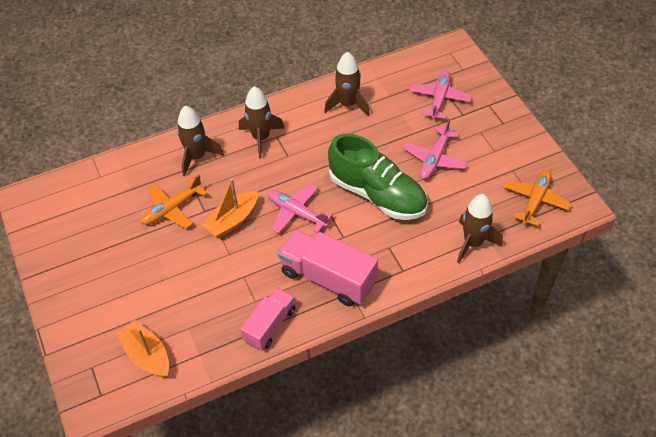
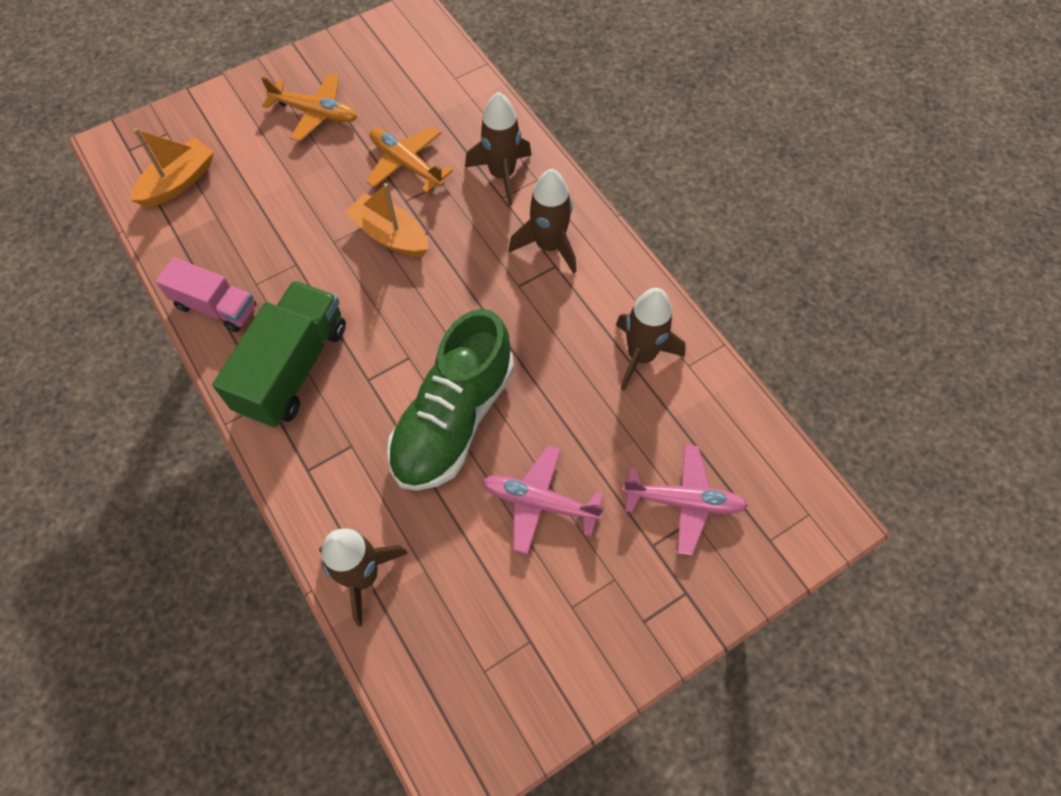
camera: 80 degrees right, 10 degrees up
pink plane [267,184,333,234] -> none
pink truck [278,229,378,306] -> green truck [212,280,346,427]
orange plane [503,170,571,226] -> orange plane moved to [261,73,357,142]

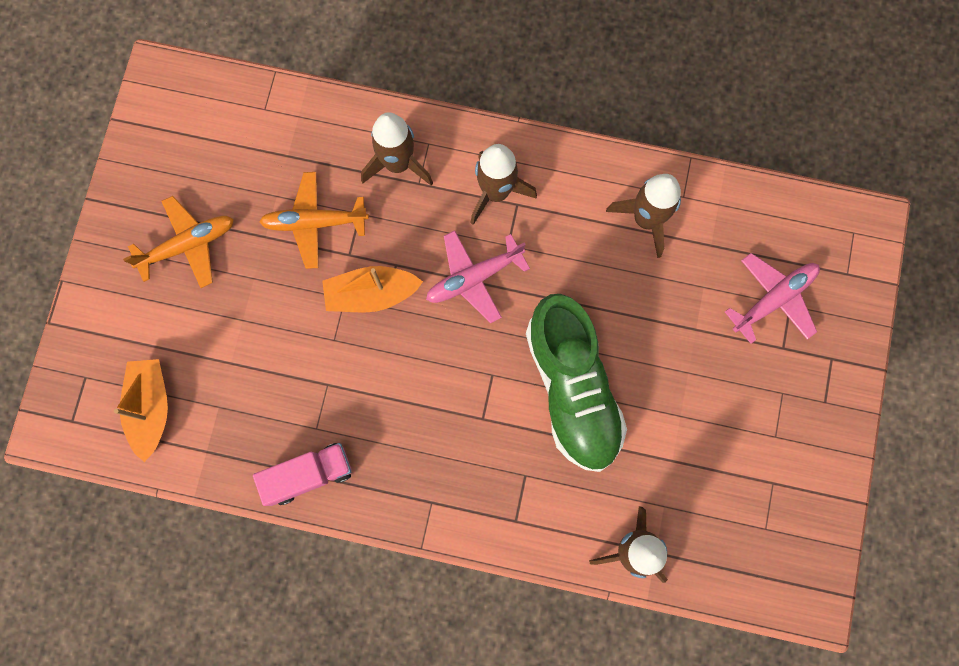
camera: 45 degrees left, 15 degrees up
green truck [212,280,346,427] -> none
pink plane [482,445,604,555] -> pink plane moved to [426,230,530,323]

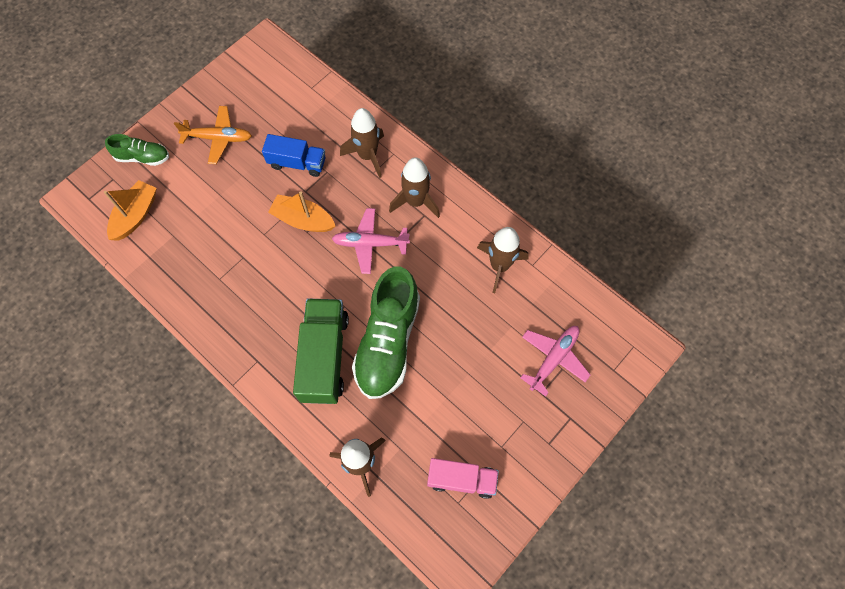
camera: 30 degrees right, 10 degrees down
pink truck [253,443,352,506] -> pink truck moved to [427,458,499,499]
orange plane [259,172,369,269] -> blue truck [262,134,325,177]
pink plane [725,253,820,344] -> pink plane turned 45 degrees counterclockwise [520,326,590,397]
none -> green shoe [105,134,169,166]
none -> green truck [293,298,349,404]

